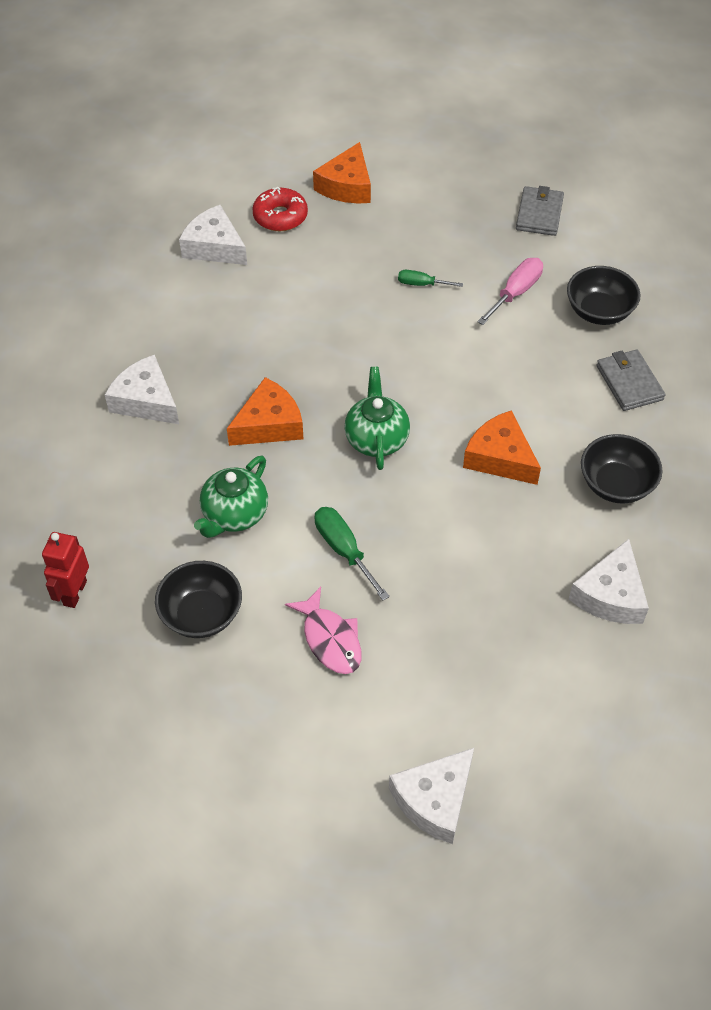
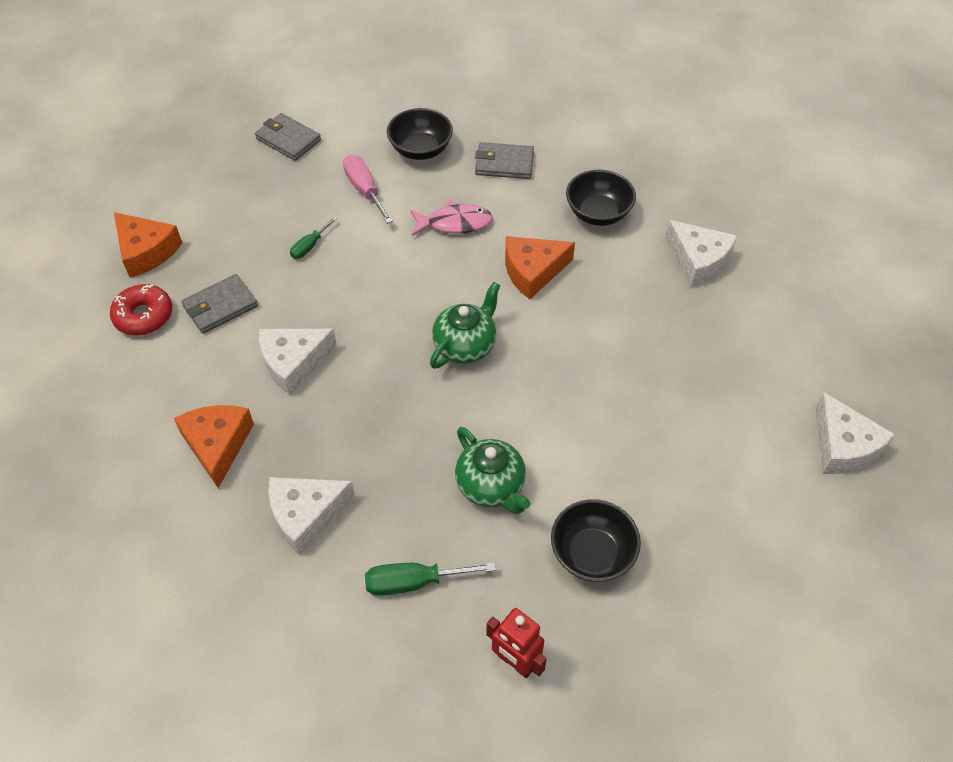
camera: 65 degrees left, 0 degrees up
white cheese [179,205,247,265] -> white cheese moved to [259,329,337,395]
orange cheese [227,377,303,446] -> orange cheese moved to [174,405,254,488]
pink fish [285,587,361,674] -> pink fish moved to [410,200,493,236]
green screwdriver [315,507,390,601] -> green screwdriver moved to [365,562,496,596]
green teapot [344,367,410,470] -> green teapot turned 105 degrees clockwise [430,282,500,369]
none -> grey wallet [181,274,258,334]

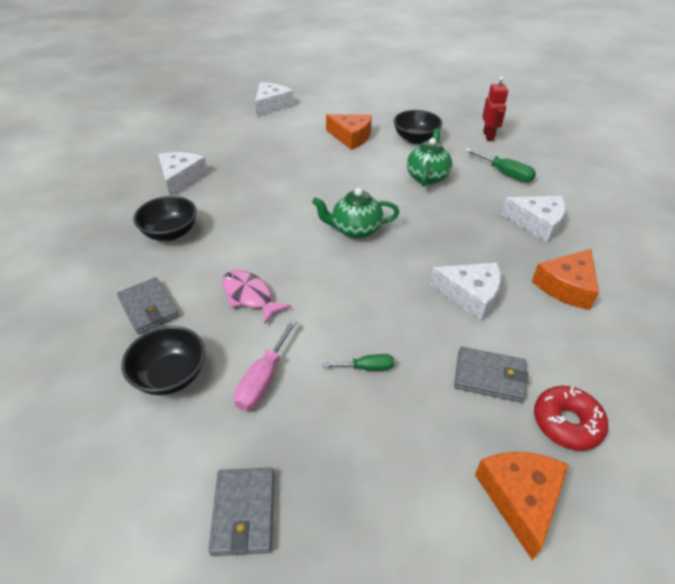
camera: 130 degrees left, 10 degrees down
orange cheese [505,236,575,299] -> orange cheese moved to [326,114,372,150]

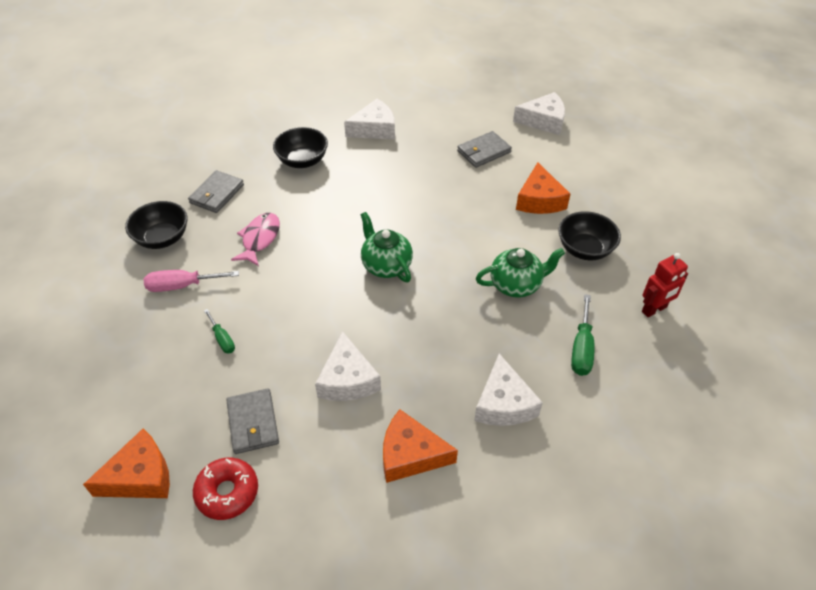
camera: 60 degrees right, 5 degrees up
grey wallet [208,467,274,556] -> grey wallet moved to [457,131,512,168]

